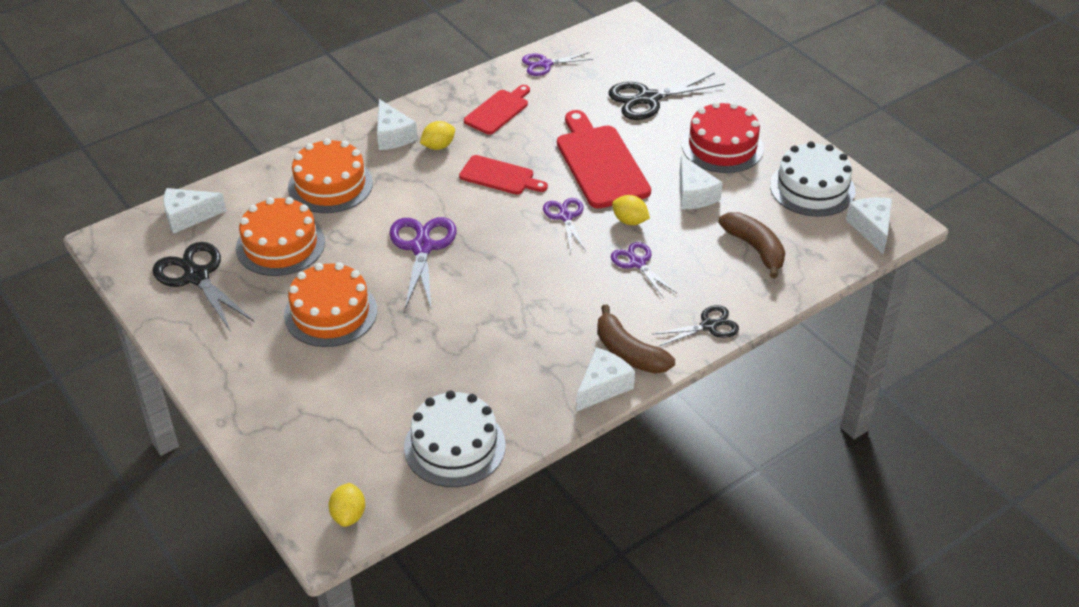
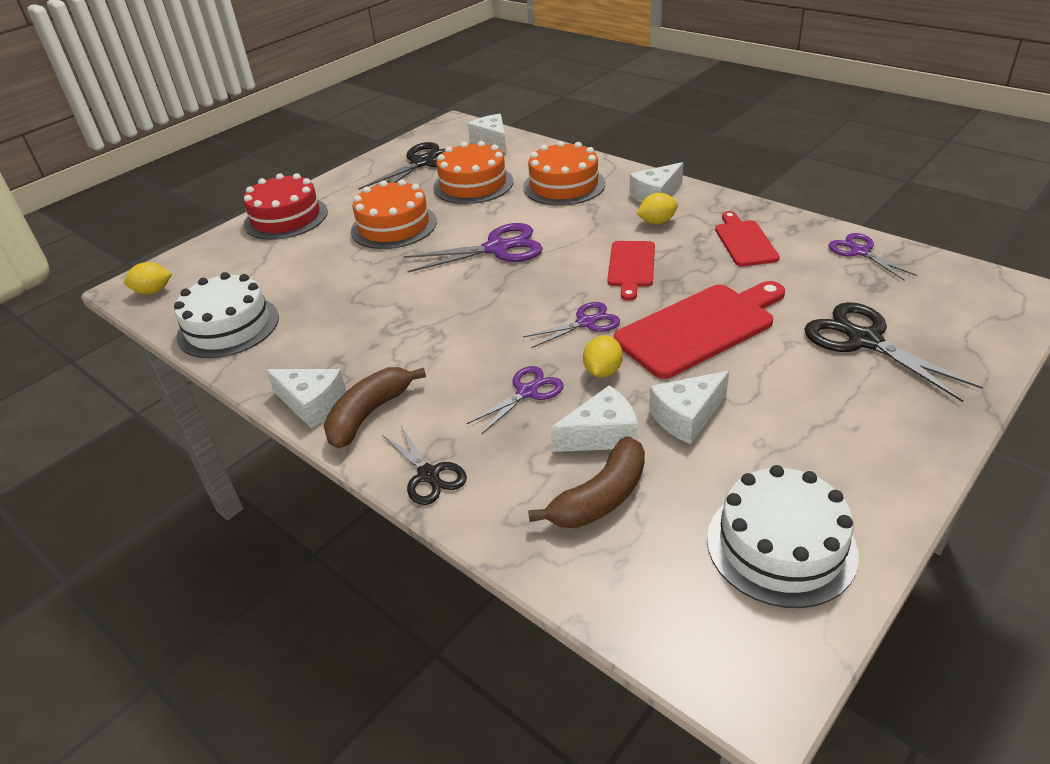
camera: 80 degrees right, 5 degrees down
yellow lemon [420,121,455,150] -> yellow lemon turned 60 degrees counterclockwise [636,193,678,224]
red cutting board [464,85,530,135] -> red cutting board turned 120 degrees counterclockwise [715,211,780,267]
red cake [682,102,764,173] -> red cake moved to [243,173,328,240]
white cheese [846,197,892,254] -> white cheese moved to [551,385,638,452]

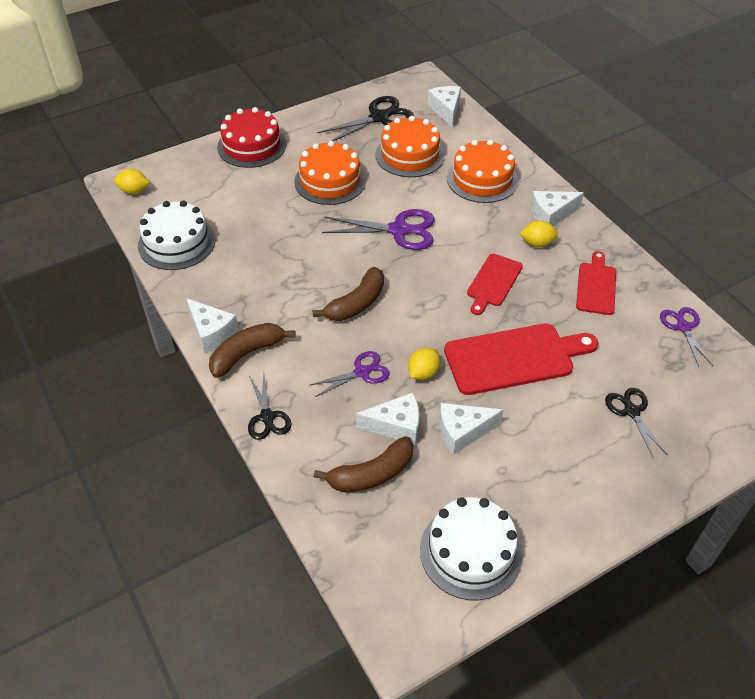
camera: 15 degrees right, 10 degrees up
purple scissors [523,302,620,348] -> none
black scissors [804,302,983,402] -> black scissors [605,388,668,457], size x0.62
none -> brown banana [313,267,384,321]

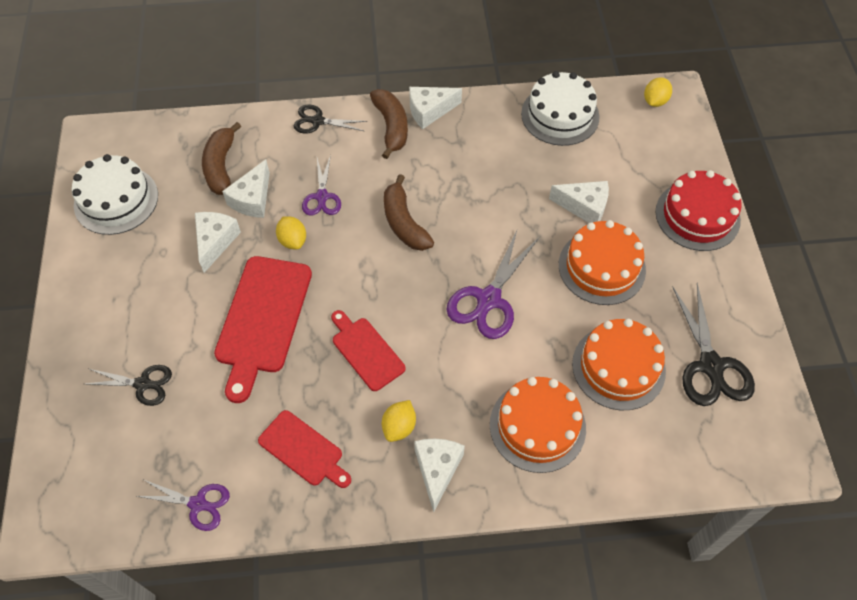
camera: 115 degrees right, 10 degrees up
white cheese [428,86,461,127] -> white cheese moved to [549,181,609,223]

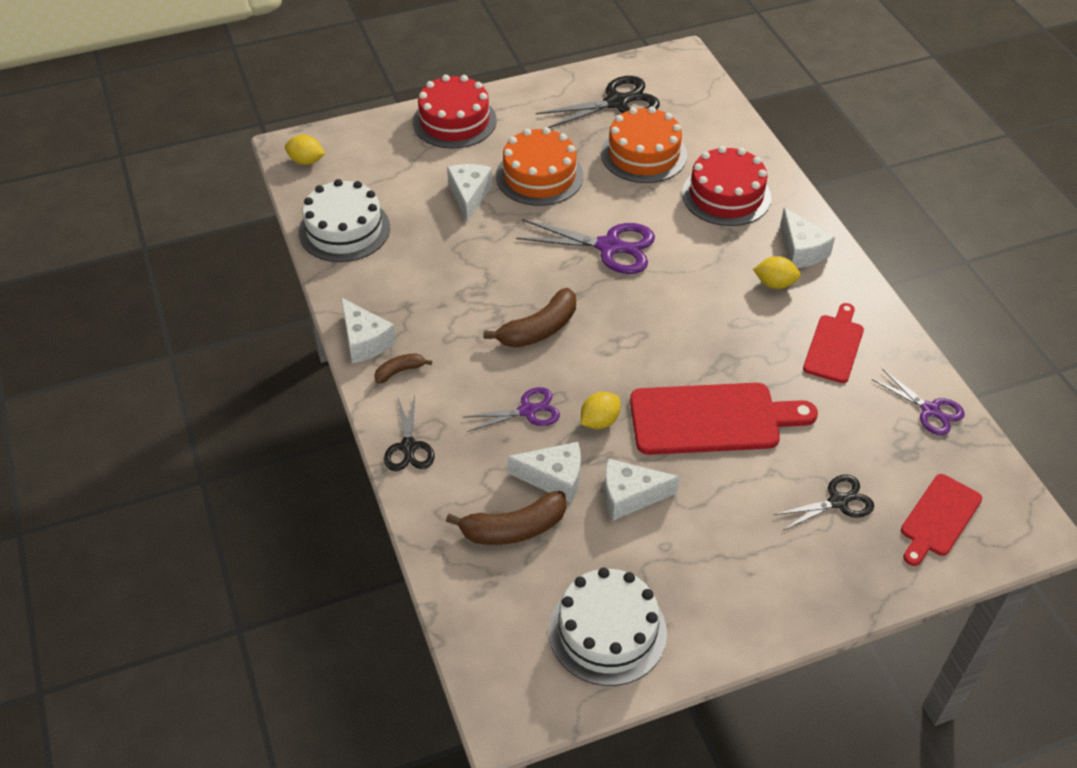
camera: 105 degrees left, 10 degrees down
black scissors [86,365,172,406] -> black scissors turned 75 degrees clockwise [774,475,874,531]
purple scissors [137,480,230,531] -> purple scissors turned 135 degrees clockwise [872,369,965,435]
red cutting board [331,310,406,391] -> red cutting board moved to [901,474,982,566]
brown banana [370,89,408,159] -> brown banana [374,354,432,384], size x0.54
white cheese [414,439,465,512] -> white cheese turned 105 degrees counterclockwise [780,207,835,268]
orange cake [490,377,586,473] -> red cake [682,146,771,226]

